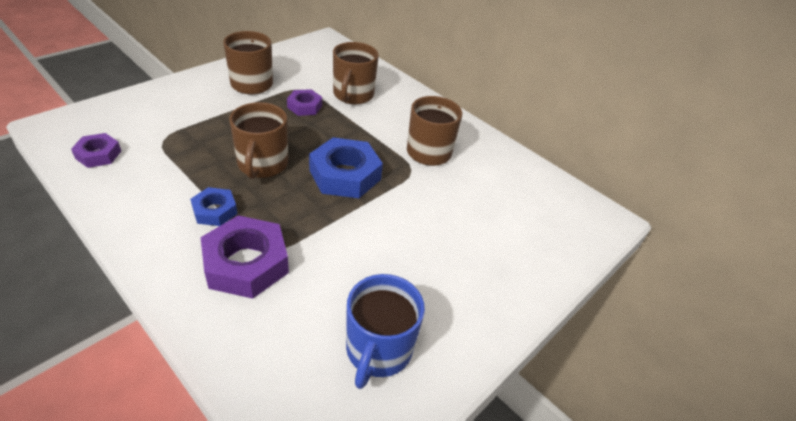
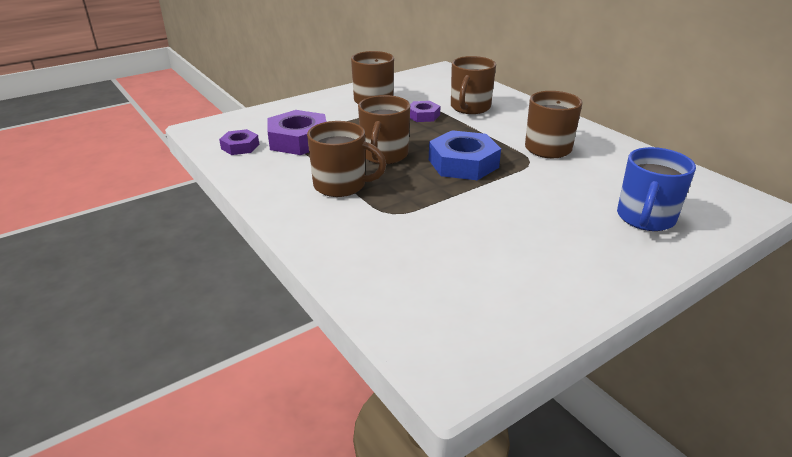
camera: 15 degrees right, 10 degrees down
blue nut [190,187,238,226] -> brown mug [307,121,386,197]
purple nut [200,215,289,299] -> purple nut moved to [268,110,326,155]
blue mug [346,274,425,389] -> blue mug moved to [617,147,696,231]

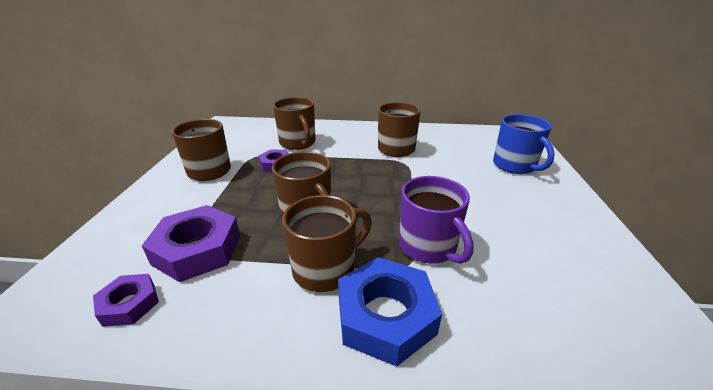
camera: 50 degrees left, 0 degrees up
blue nut [429,130,501,180] -> blue nut moved to [338,257,442,367]
none -> purple mug [399,176,474,264]

